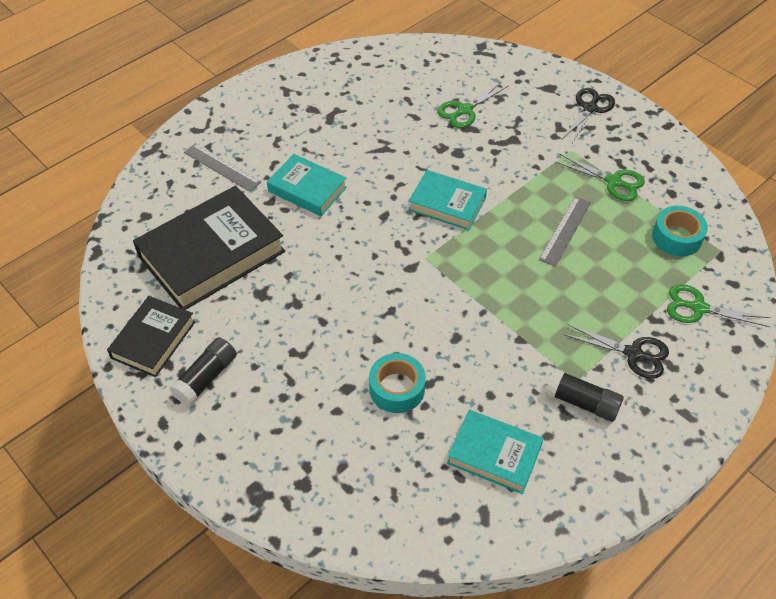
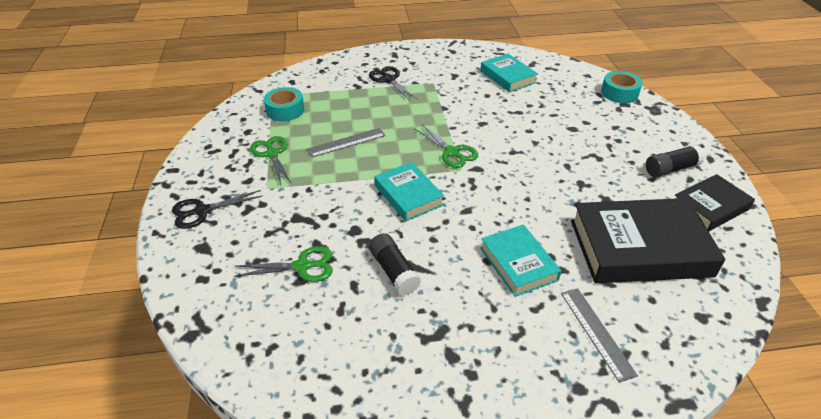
camera: 145 degrees left, 10 degrees down
turquoise tape [369,353,426,413] -> turquoise tape moved to [601,71,642,103]
black glue stick [545,369,624,422] -> black glue stick moved to [369,233,421,296]
green scissors [667,284,770,327] -> green scissors moved to [414,125,478,168]

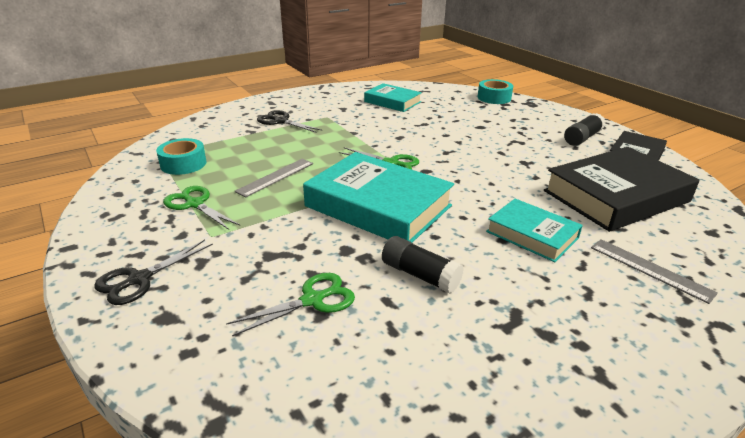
camera: 25 degrees left, 10 degrees down
turquoise book [374,162,444,221] -> turquoise book [303,152,454,242], size x1.75

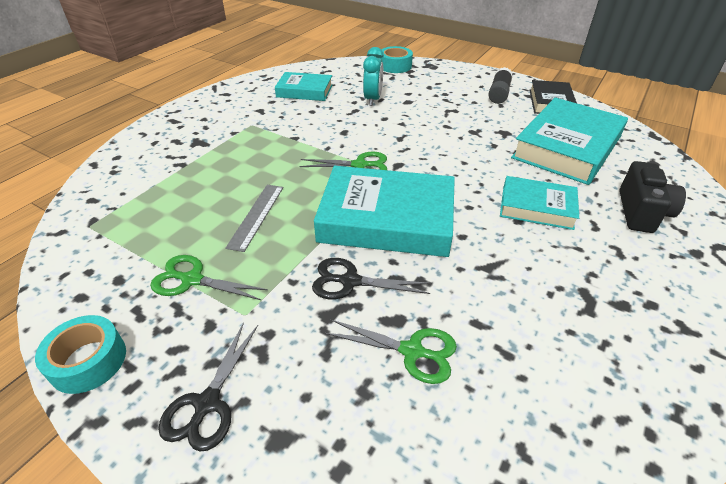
camera: 25 degrees left, 10 degrees up
turquoise tape [156,138,207,175] -> turquoise tape moved to [35,315,126,394]
green scissors [226,273,355,336] -> green scissors turned 75 degrees clockwise [324,319,457,384]
black scissors [257,110,322,133] -> black scissors moved to [312,258,431,299]
black glue stick [382,236,464,294] -> none
black book [544,147,699,232] -> turquoise book [511,98,628,185]
grey ruler [591,239,718,304] -> black camera [619,161,686,233]
none -> turquoise clock [363,47,384,106]

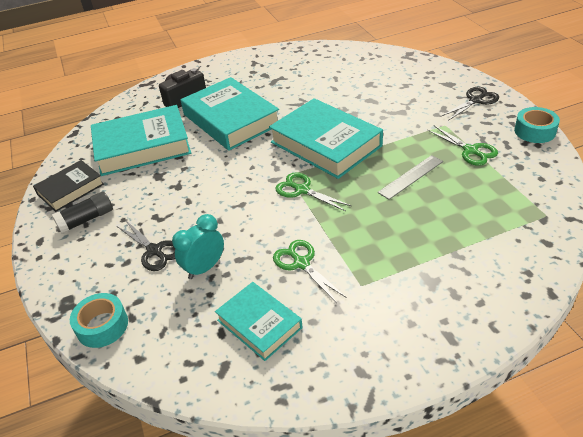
camera: 140 degrees left, 0 degrees up
black scissors [312,258,431,299] -> black scissors moved to [118,220,175,271]
green scissors [324,319,457,384] -> green scissors moved to [273,240,347,303]
turquoise book [500,176,579,230] -> turquoise book [180,77,279,151], size x1.75

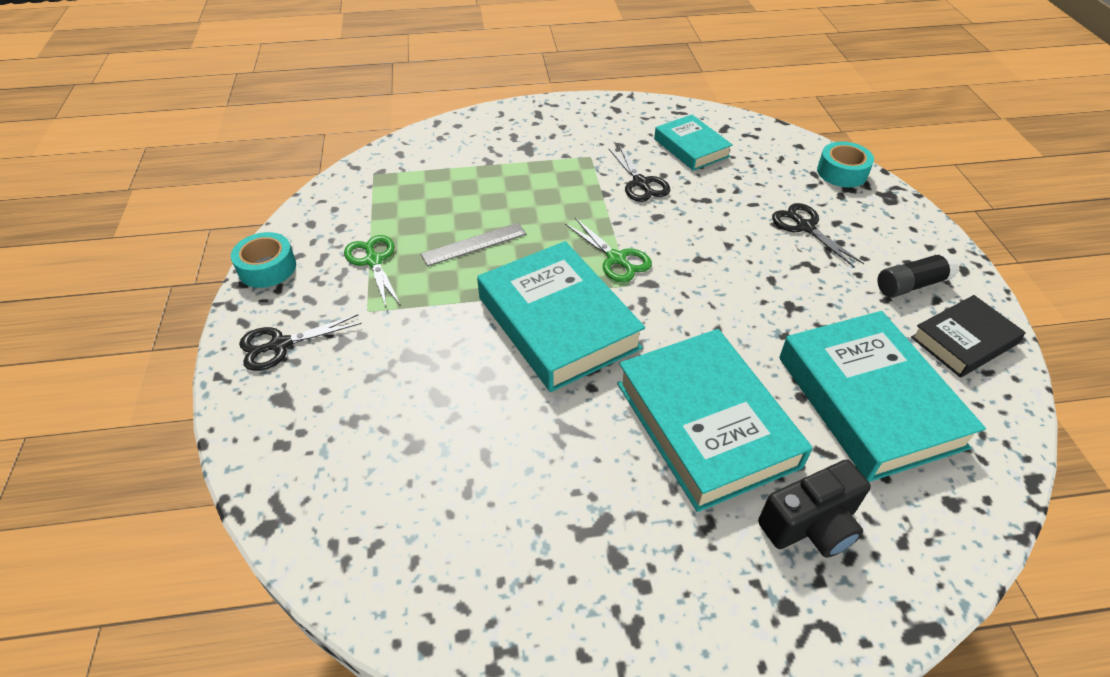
camera: 170 degrees left, 5 degrees up
turquoise book [91,105,191,176] -> turquoise book turned 75 degrees clockwise [779,311,986,482]
turquoise clock [172,214,224,279] -> none
green scissors [273,240,347,303] -> black scissors [609,145,670,202]

